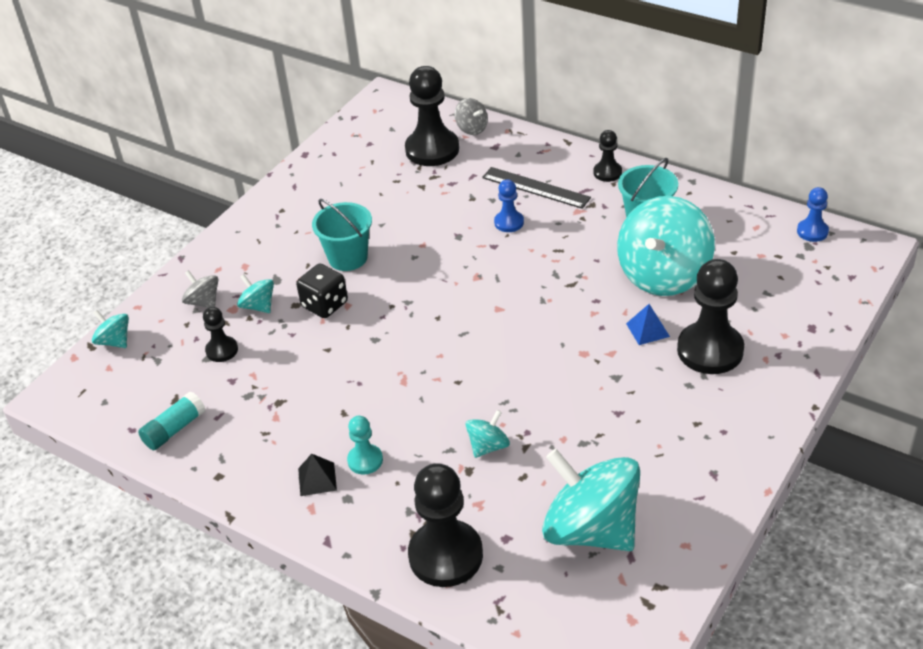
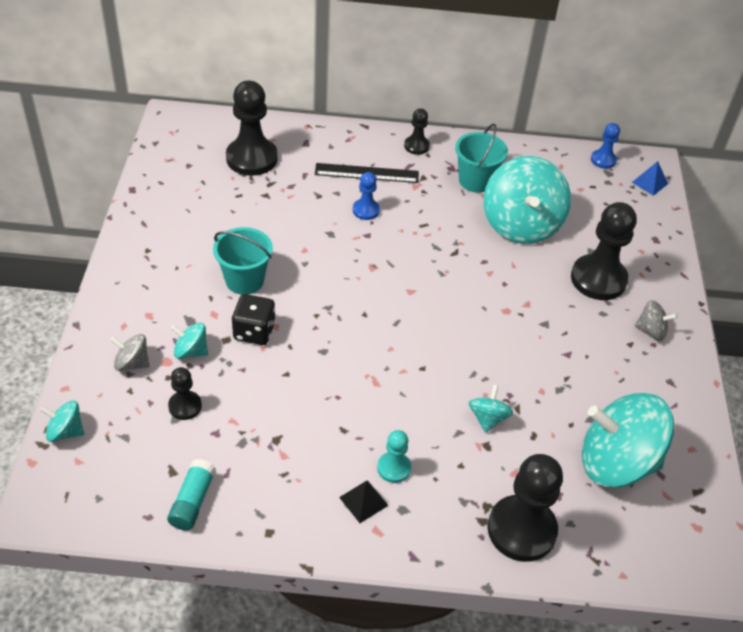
camera: 35 degrees left, 5 degrees up
grey spinning top [454,98,488,135] -> grey spinning top moved to [635,300,678,341]
blue pyramid [626,304,670,345] -> blue pyramid moved to [632,161,668,196]

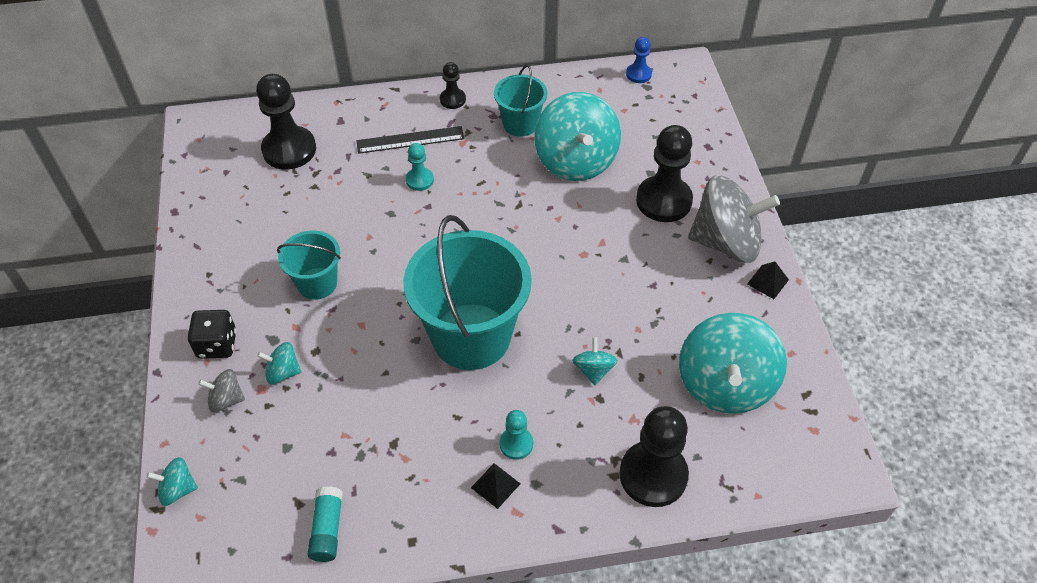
camera: 10 degrees left, 5 degrees up
black pawn [168,367,202,420] -> none
black dice [232,294,275,345] -> black dice moved to [188,310,236,359]
blue pawn [353,172,380,220] -> turquoise pawn [406,143,434,191]
turquoise spinning top [582,393,675,488] -> turquoise spinning top turned 75 degrees counterclockwise [679,313,787,414]
blue pyramid [632,161,668,196] -> none
grey spinning top [635,300,678,341] -> grey spinning top [688,175,780,263], size x2.25
none -> turquoise bucket [403,215,532,370]
none -> black pyramid [747,262,789,299]

